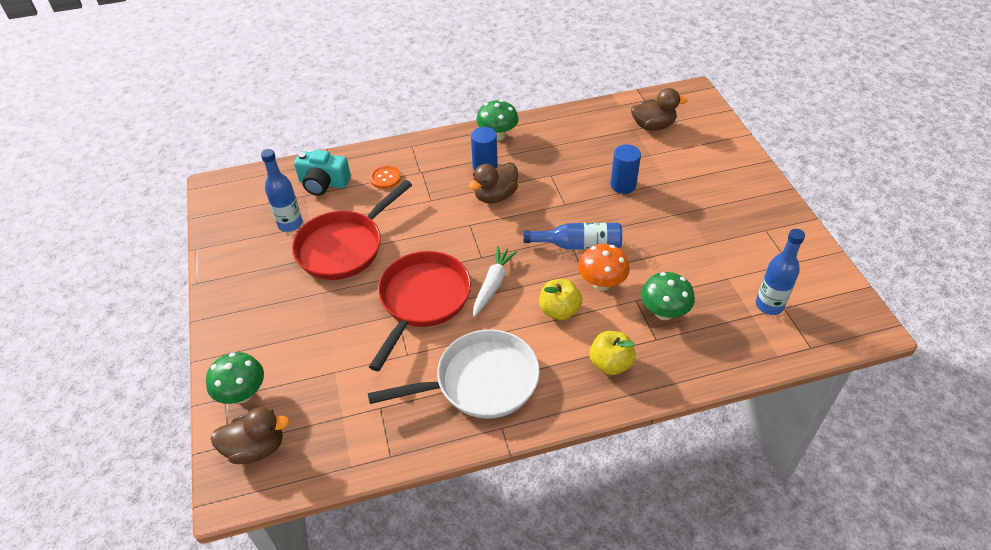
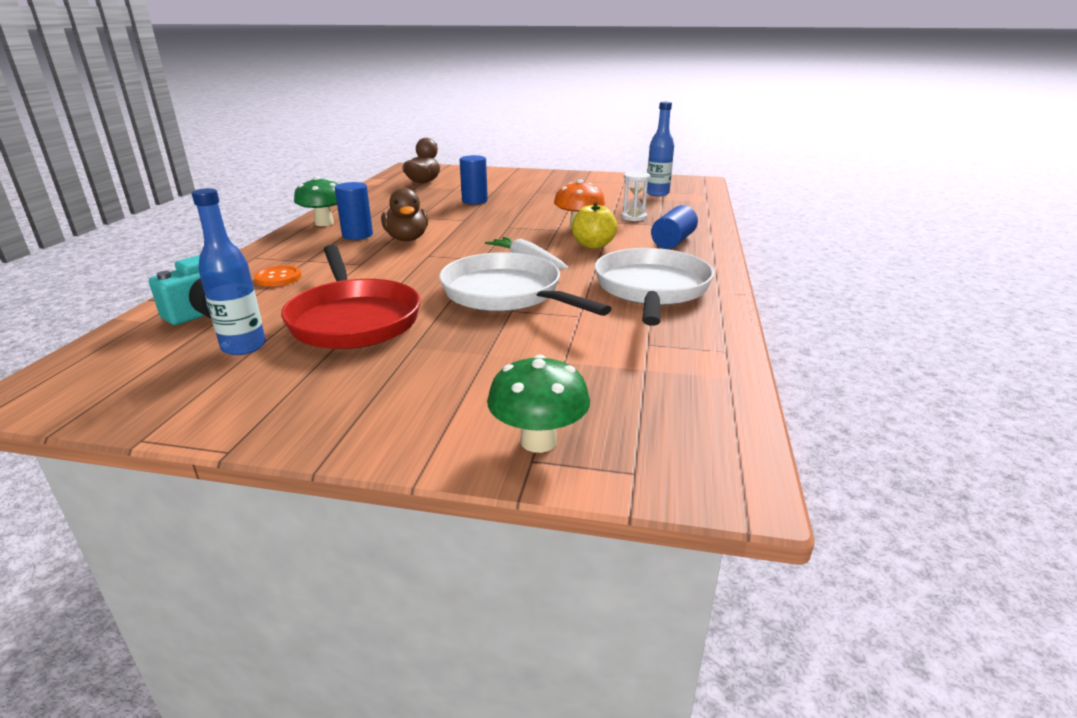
camera: 65 degrees left, 20 degrees down
brown duck [210,408,290,464] -> none
red pan [369,251,471,371] -> white pan [439,252,612,316]
blue bottle [523,223,622,250] -> none
yellow apple [590,331,636,375] -> blue cylinder [651,205,698,249]
green mushroom [641,272,695,320] -> white hourglass [621,172,650,221]

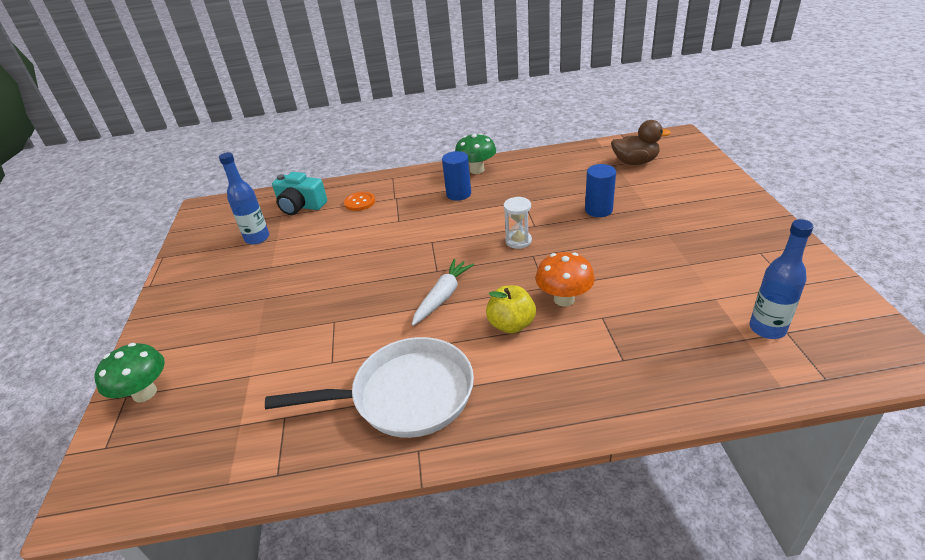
camera: 75 degrees right, 10 degrees up
red pan [281,245,420,349] -> none
brown duck [381,188,428,241] -> none
white pan [439,252,612,316] -> none
white hourglass [621,172,650,221] -> white hourglass moved to [503,197,532,249]
blue cylinder [651,205,698,249] -> none

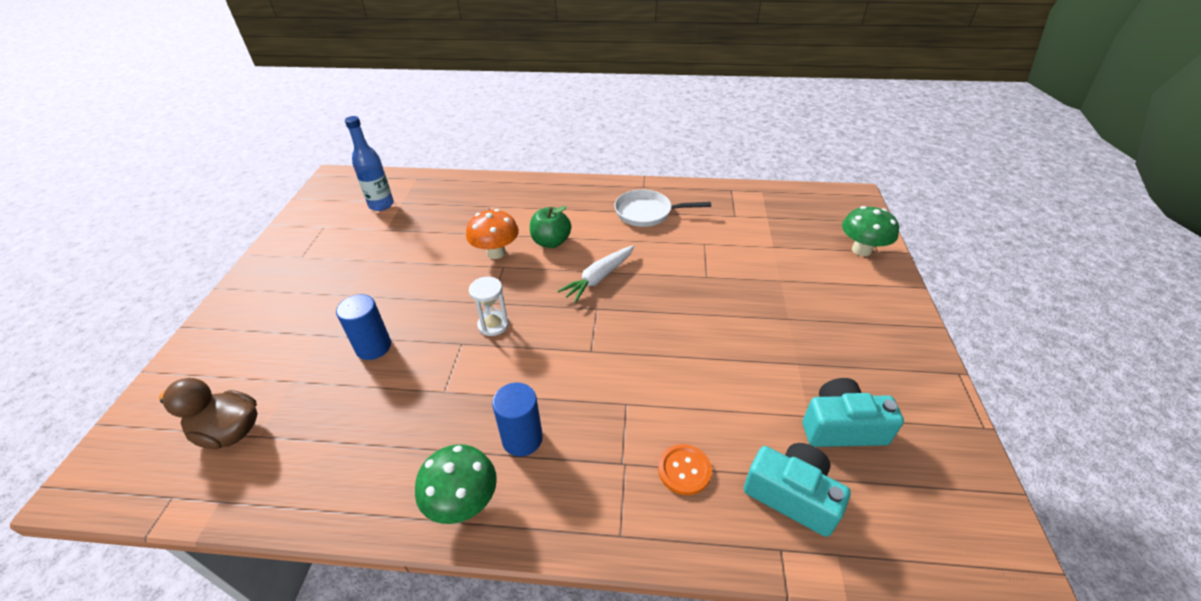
camera: 170 degrees left, 5 degrees up
blue bottle [219,152,269,245] -> turquoise camera [803,378,904,447]
white pan [265,337,474,438] -> white pan [614,189,711,227], size x0.66
yellow apple [486,285,536,334] -> green apple [530,206,571,248]

